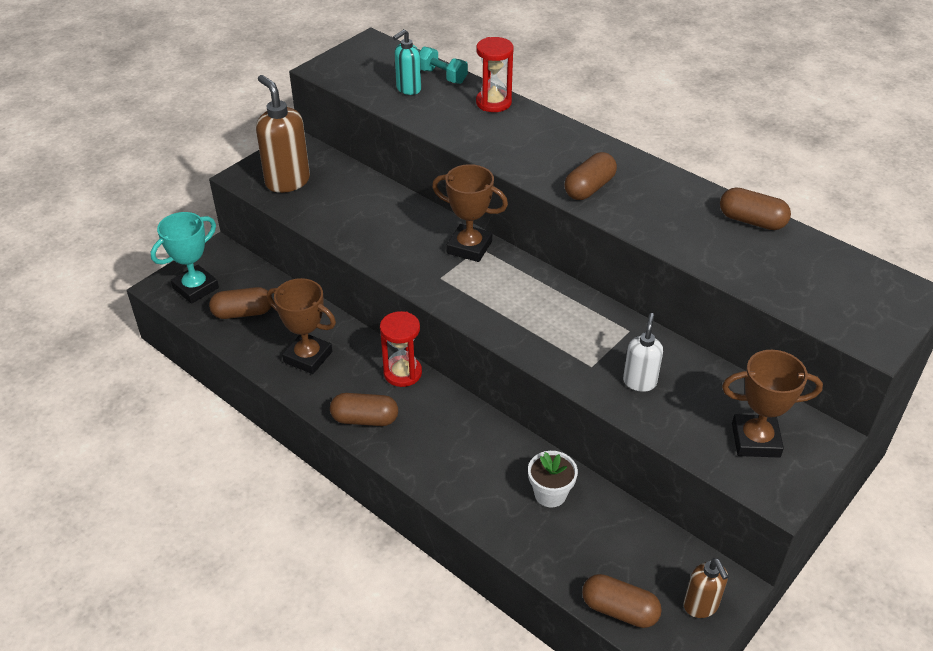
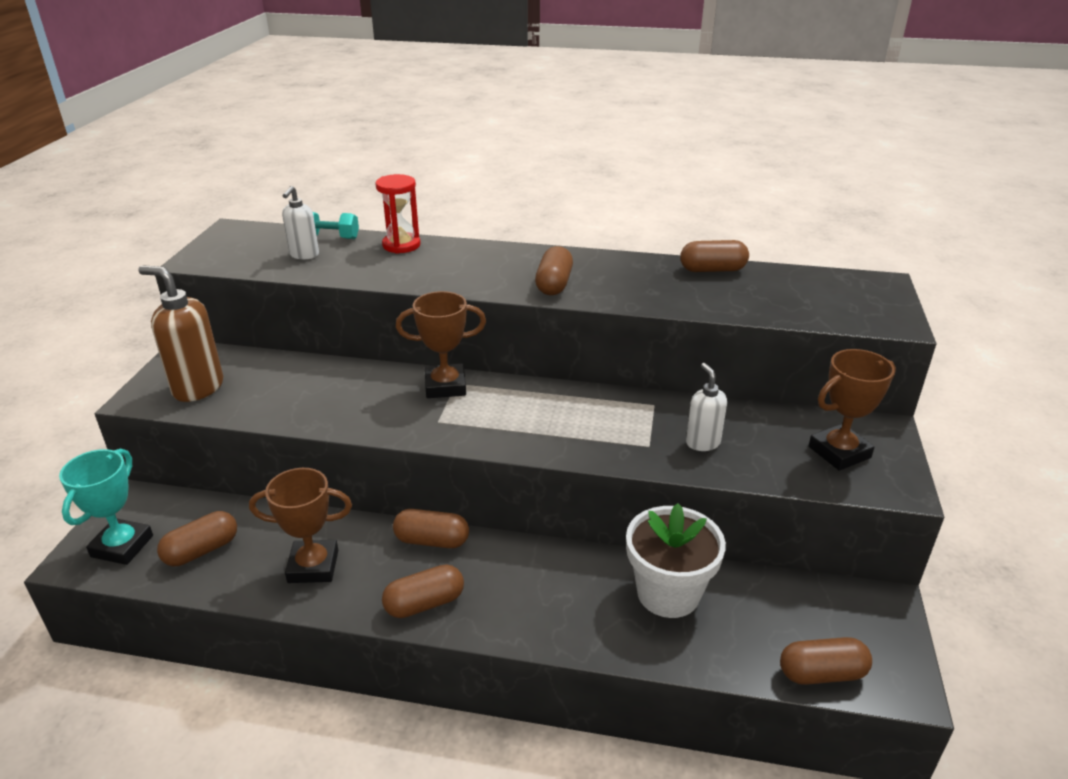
camera: 30 degrees left, 10 degrees down
red hourglass [380,311,422,387] -> brown capsule [393,509,469,548]
turquoise soap dispenser [393,29,421,95] -> white soap dispenser [282,186,319,259]
white flower pot [528,451,578,507] -> white flower pot [626,503,726,618], size x1.71
brown soap dispenser [683,558,728,618] -> none

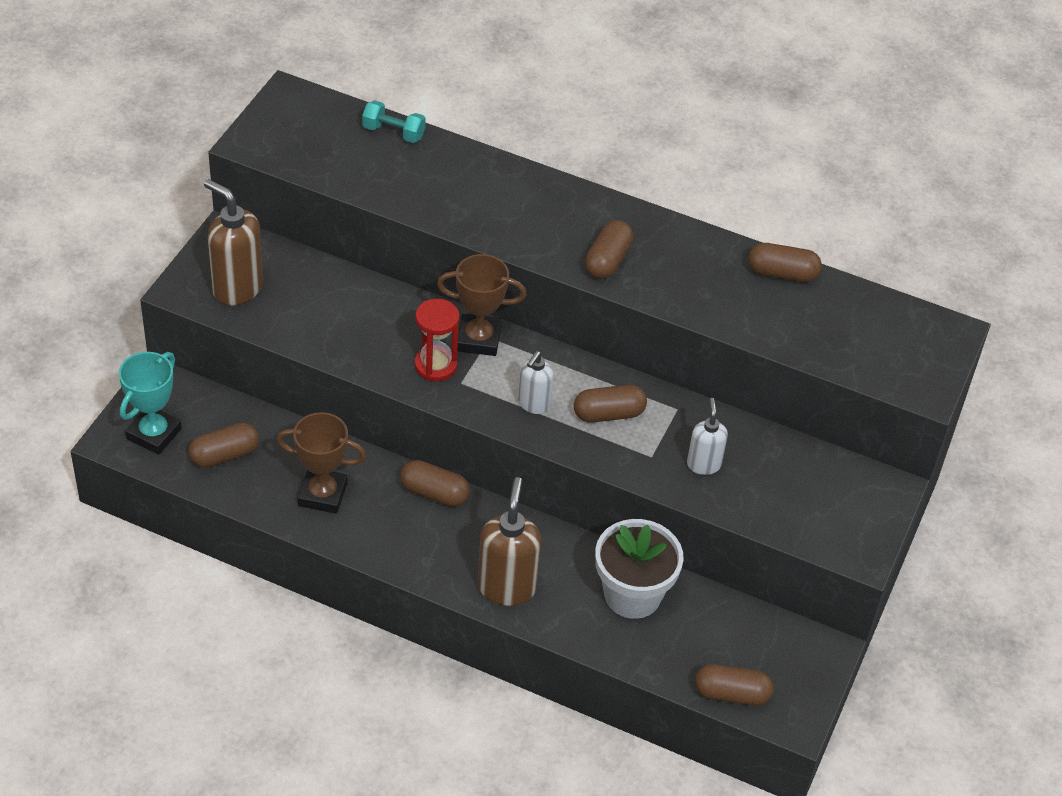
camera: 10 degrees right, 15 degrees up
white soap dispenser [282,186,319,259] -> white soap dispenser moved to [518,351,554,414]
red hourglass [375,174,421,254] -> red hourglass moved to [415,299,459,381]
brown capsule [382,564,464,618] -> brown capsule moved to [574,385,647,423]
brown trophy [809,349,896,471] -> none
none -> brown soap dispenser [478,477,541,606]

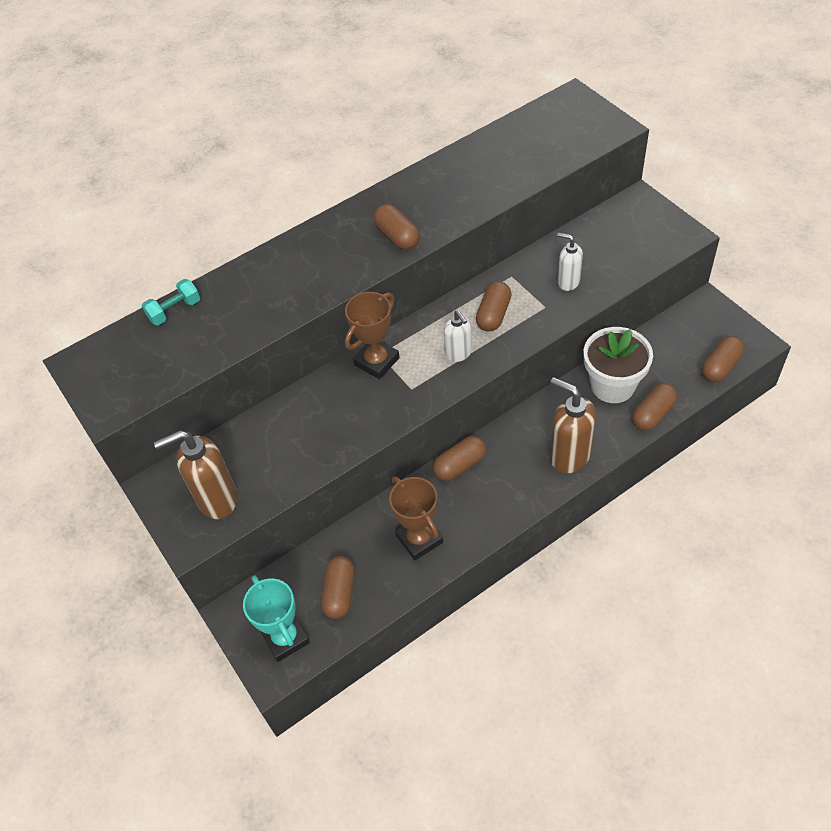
camera: 50 degrees left, 5 degrees up
brown trophy [277,412,366,514] -> brown trophy turned 75 degrees counterclockwise [389,477,443,560]
red hourglass [415,299,459,381] -> none
brown capsule [748,243,822,282] -> brown capsule moved to [632,383,677,431]

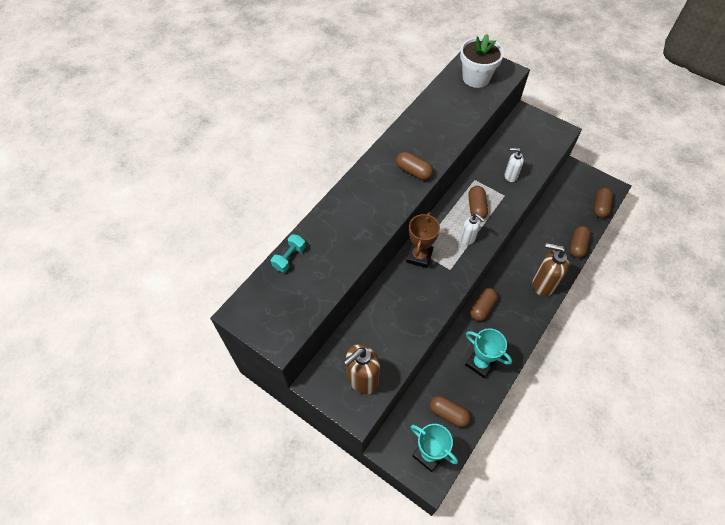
camera: 25 degrees left, 5 degrees up
brown capsule [321,556,354,619] -> brown capsule turned 45 degrees counterclockwise [430,395,471,427]
brown trophy [389,477,443,560] -> turquoise trophy [465,328,512,378]
white flower pot [584,327,653,403] -> white flower pot moved to [460,34,504,88]

